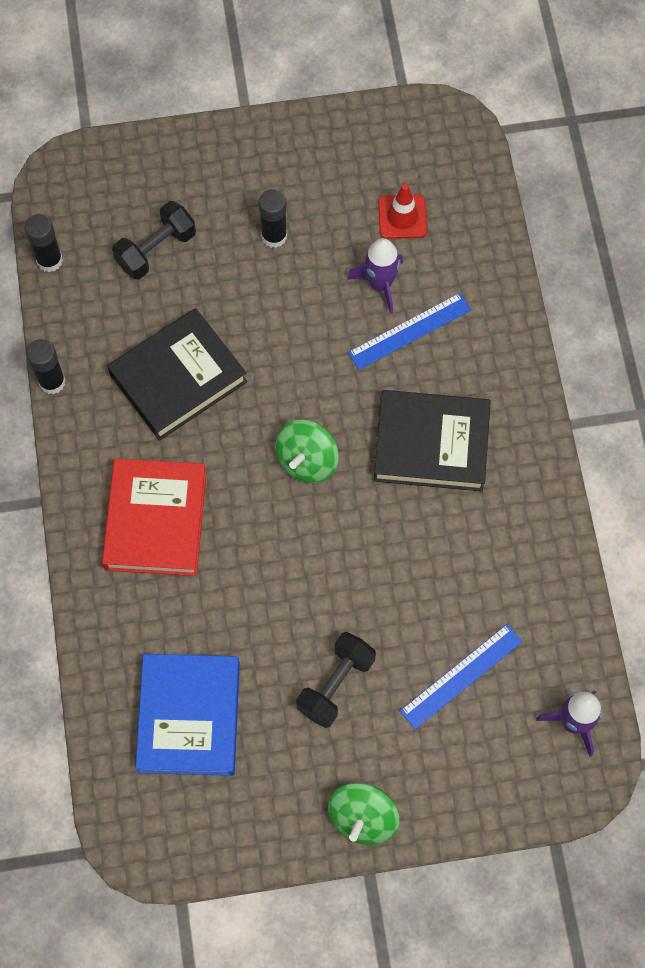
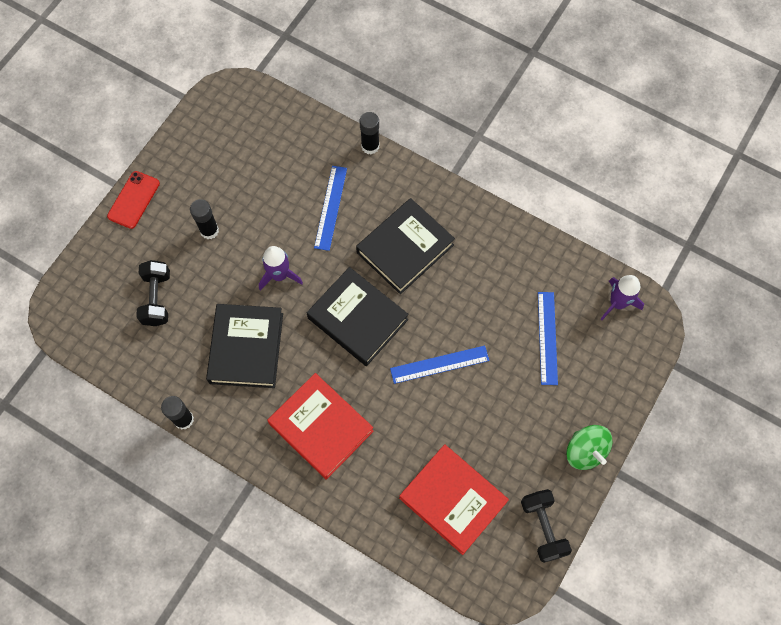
camera: 50 degrees left, 0 degrees up
black glue stick [25,214,63,272] -> black glue stick moved to [360,112,379,154]
blue book [135,654,240,776] -> red book [399,444,509,555]
green spinning top [275,420,339,483] -> black book [307,267,409,366]
black dumbbell [296,632,376,728] -> black dumbbell moved to [521,489,572,563]
purple rocket [347,238,403,314] -> purple rocket moved to [259,246,303,290]
red traffic cone [378,184,427,239] -> none
none -> red phone [107,171,160,229]
none -> blue ruler [390,346,489,384]

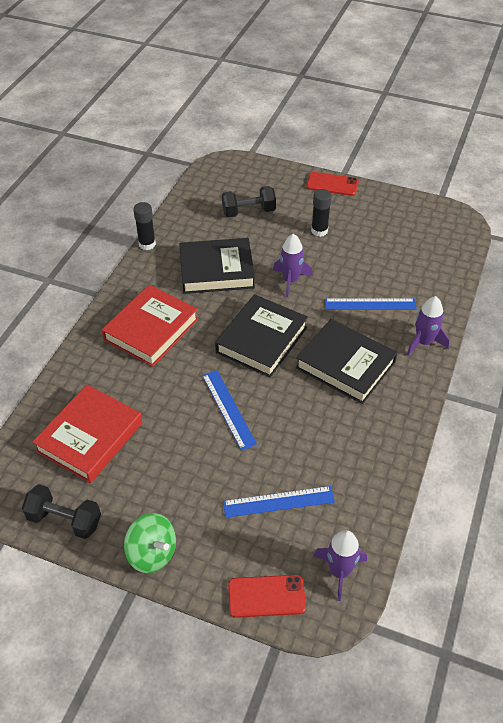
camera: 80 degrees right, 20 degrees down
black glue stick [360,112,379,154] -> none
black dumbbell [521,489,572,563] -> black dumbbell turned 45 degrees clockwise [22,484,101,539]
green spinning top [566,425,613,470] -> green spinning top turned 105 degrees counterclockwise [124,513,176,573]
none -> red phone [228,575,306,618]
none -> purple rocket [407,296,449,355]

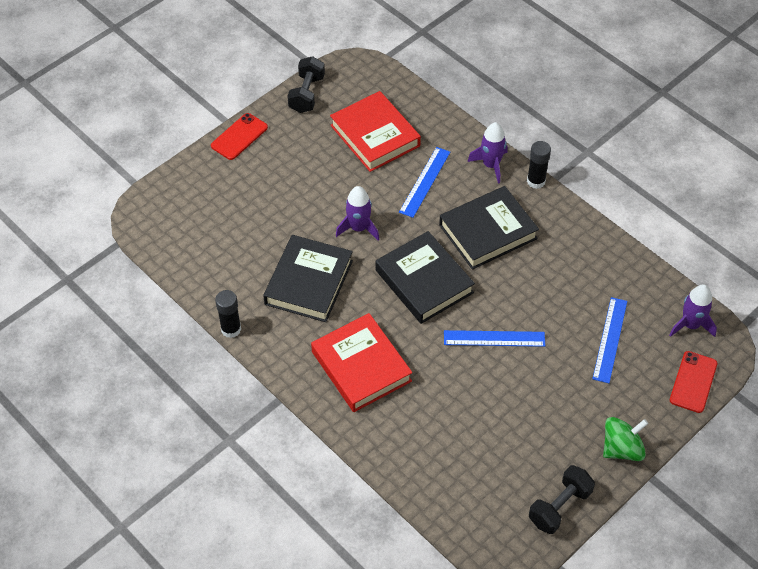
camera: 65 degrees left, 5 degrees up
red book [32,385,142,483] -> red book moved to [330,91,421,172]
black dumbbell [222,186,276,218] -> black dumbbell moved to [288,56,325,113]
black glue stick [311,189,332,237] -> black glue stick moved to [527,141,551,189]

